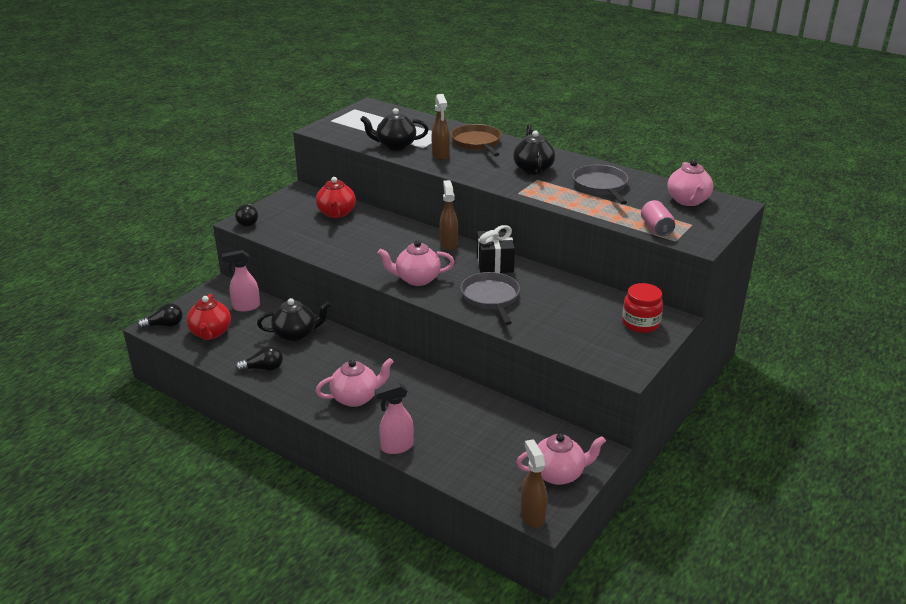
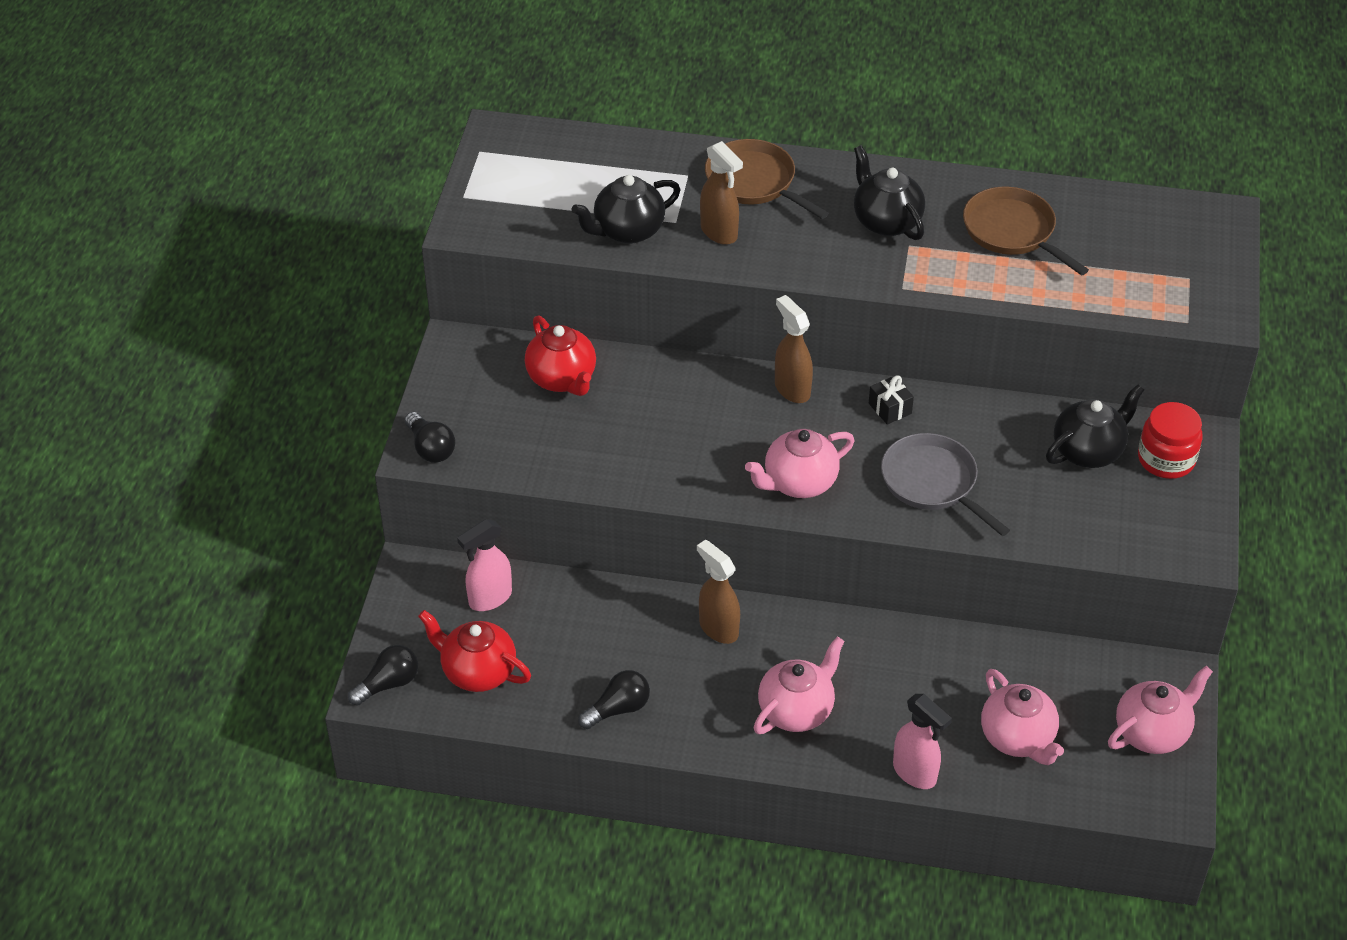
camera: 25 degrees left, 15 degrees up
red teapot [186,294,231,340] -> red teapot turned 150 degrees clockwise [418,610,531,692]
black teapot [257,298,331,342] -> black teapot moved to [1046,384,1144,468]
pink spray bottle [375,382,414,454] -> pink spray bottle turned 90 degrees counterclockwise [893,694,952,789]
black gift [477,225,515,273] -> black gift [869,376,914,425], size x0.55
brown spray bottle [520,439,548,528] -> brown spray bottle moved to [697,539,740,644]
grey pan [572,165,629,205] -> brown pan [963,187,1089,275]
pink can [641,200,675,236] -> none
pink teapot [667,160,713,206] -> pink teapot moved to [981,669,1064,765]

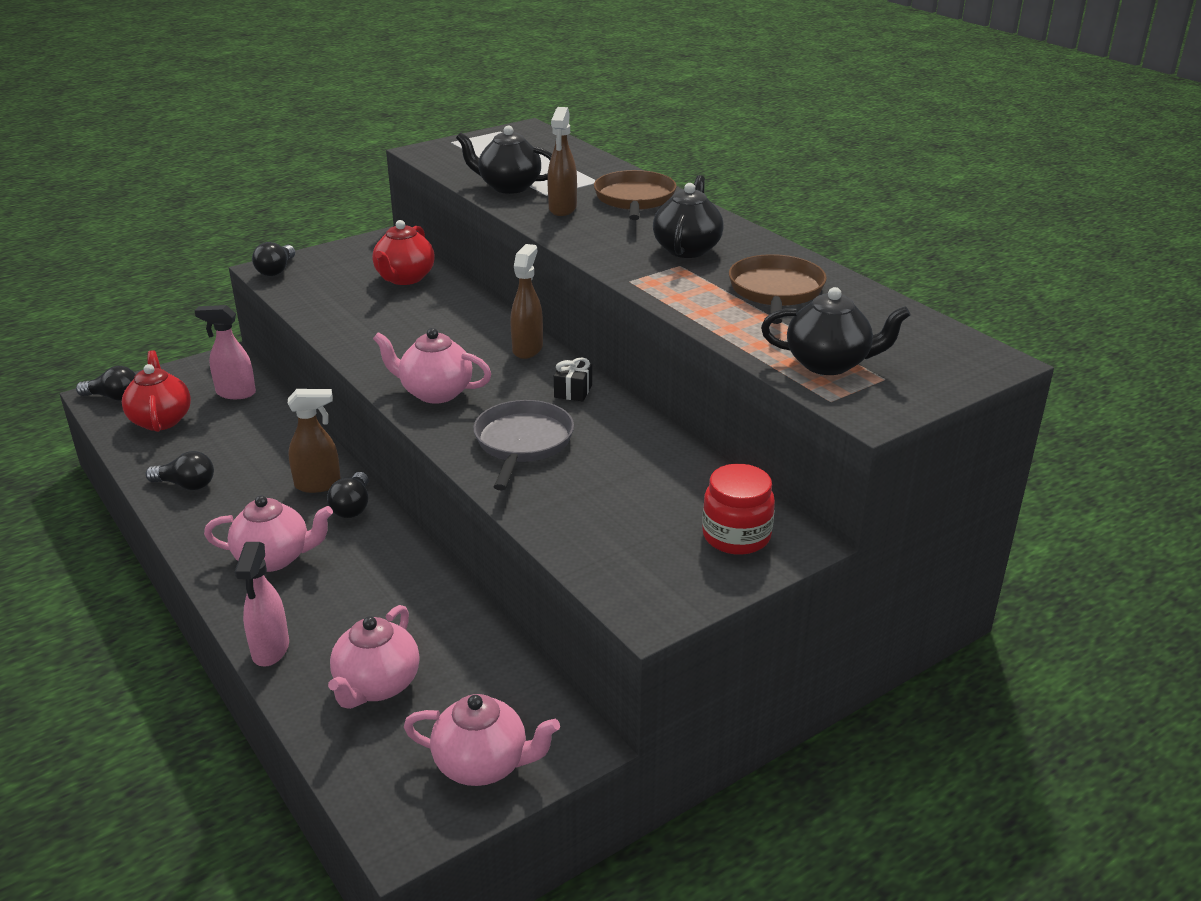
camera: 45 degrees right, 15 degrees down
brown spray bottle [697,539,740,644] -> brown spray bottle turned 75 degrees clockwise [288,389,341,493]
black teapot [1046,384,1144,468] -> black teapot moved to [761,287,911,375]
none -> black light bulb [327,472,369,518]

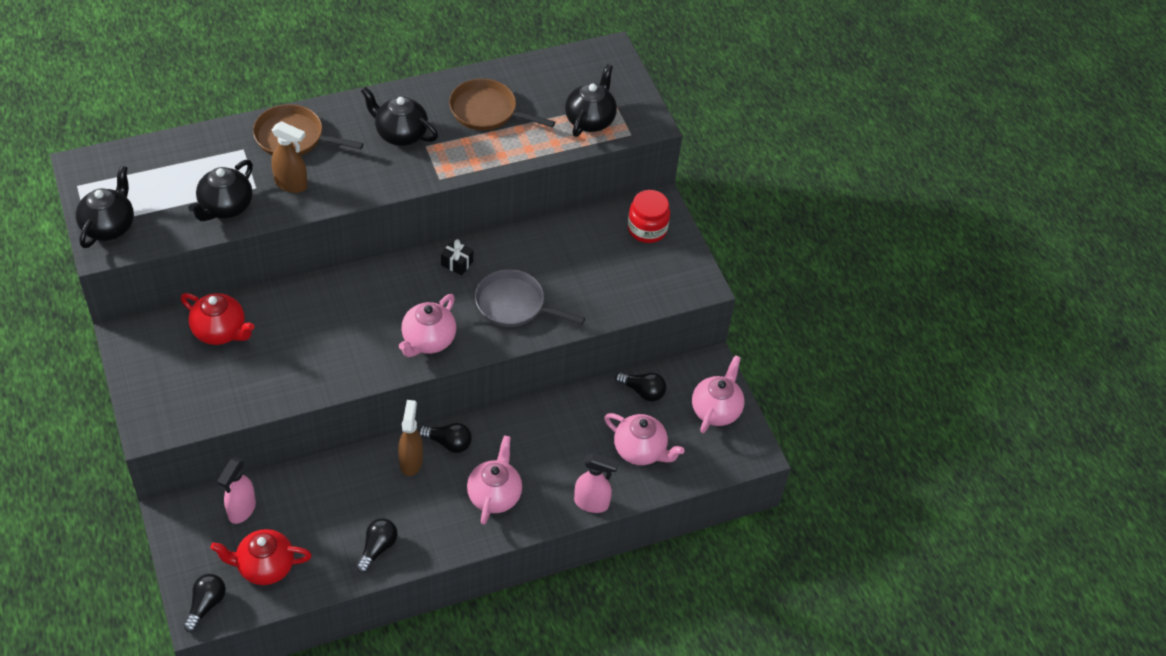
camera: 80 degrees left, 20 degrees up
black light bulb [252,242,295,276] -> black light bulb moved to [615,372,666,402]
brown spray bottle [510,244,543,359] -> none
none -> black teapot [76,166,134,248]

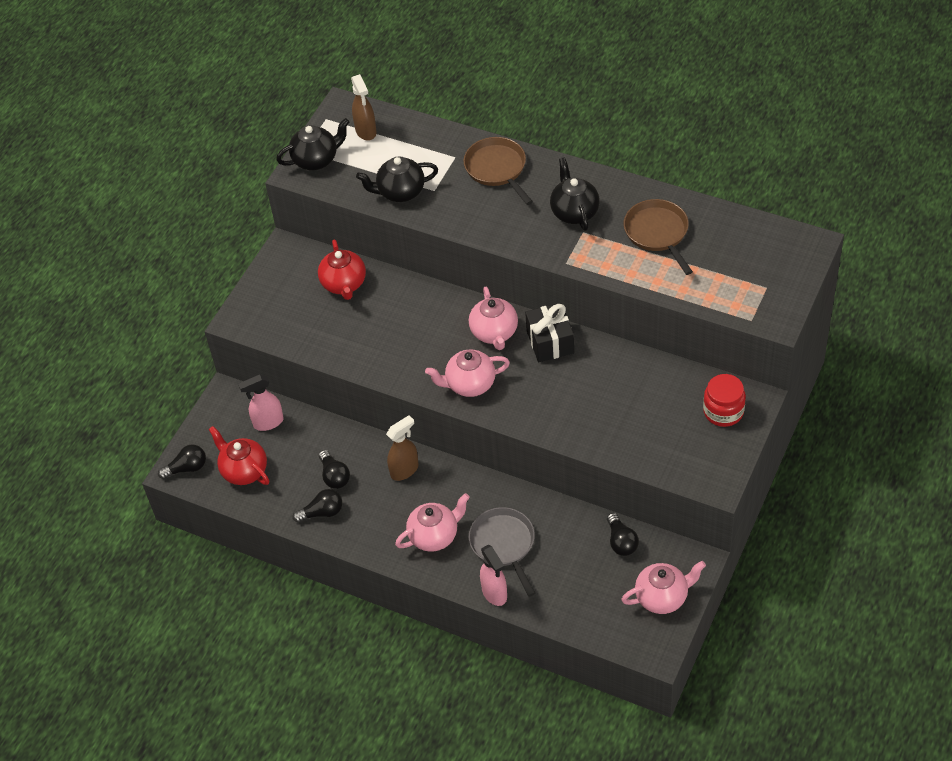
camera: 55 degrees right, 0 degrees up
brown spray bottle [271,121,308,193] -> brown spray bottle moved to [351,74,377,141]
black light bulb [419,423,472,453] -> black light bulb moved to [319,450,350,489]
black gift [441,239,473,276] -> black gift [525,303,574,362], size x1.82
grey pan [475,269,585,327] -> grey pan moved to [468,507,535,597]
black teapot [565,64,617,137] -> none
pink teapot [604,413,685,465] -> pink teapot moved to [469,287,518,350]

